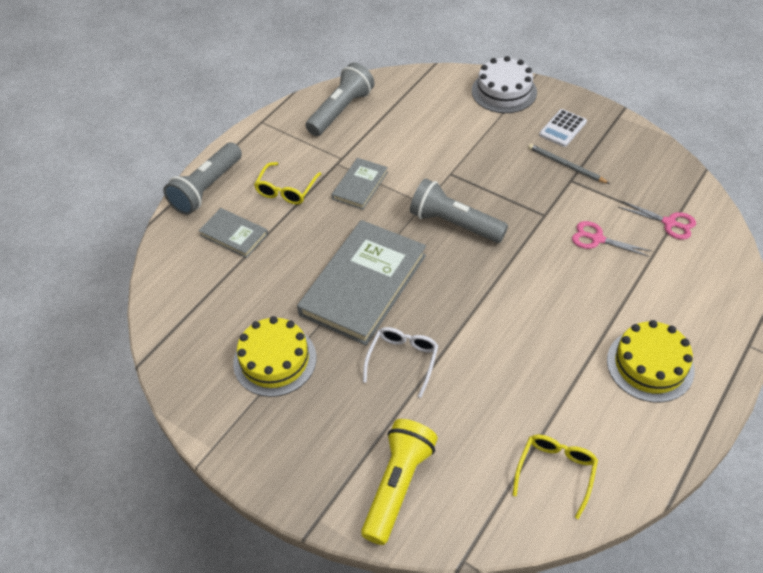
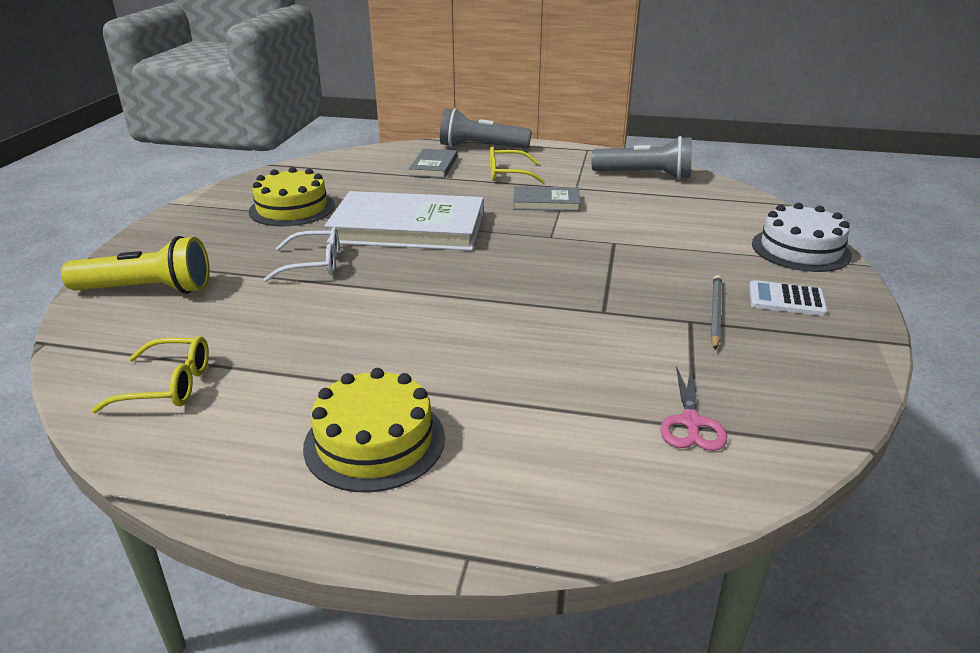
camera: 65 degrees right, 20 degrees down
grey book [297,220,426,345] -> white book [325,191,484,251]
grey flashlight [410,179,508,243] -> none
pink scissors [572,221,651,257] -> none

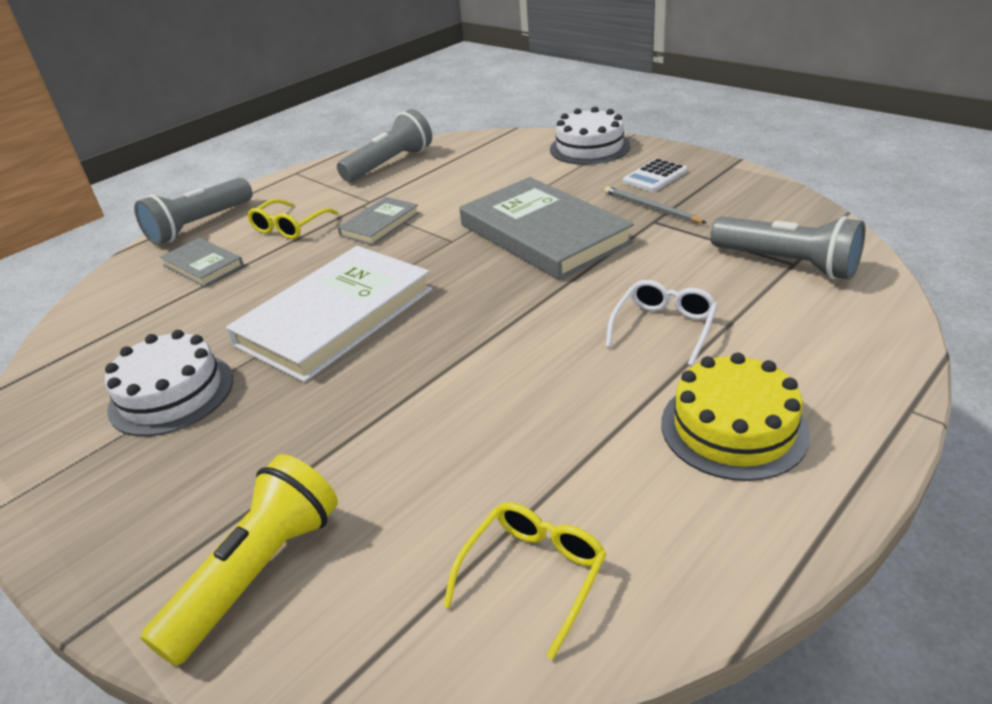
camera: 55 degrees left, 5 degrees up
yellow cake [249,167,335,226] -> white cake [105,330,233,436]
white glasses [264,227,339,282] -> white glasses moved to [606,280,718,366]
pink scissors [660,366,727,451] -> grey flashlight [710,216,865,279]
none -> grey book [459,177,634,280]

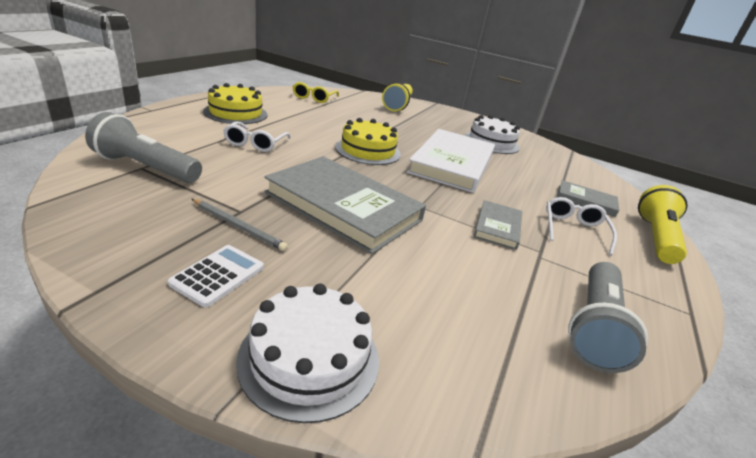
camera: 155 degrees right, 5 degrees down
grey flashlight [134,178,252,245] -> yellow flashlight [638,185,688,264]
yellow glasses [247,199,338,239] -> white glasses [546,197,617,255]
none -> yellow cake [335,118,401,165]

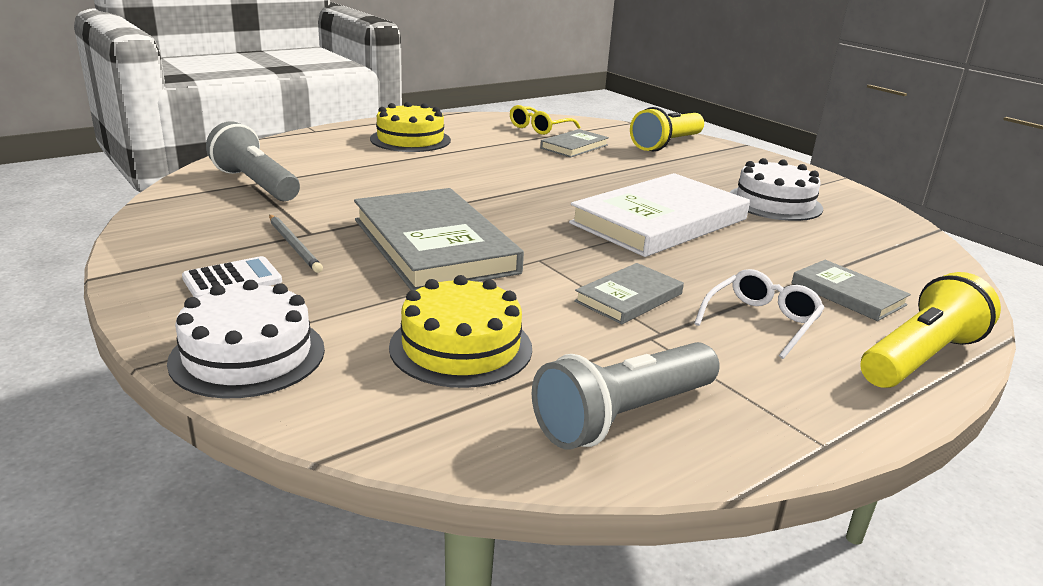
camera: 30 degrees right, 5 degrees down
white glasses [223,121,291,152] -> none
yellow cake [335,118,401,165] -> yellow cake moved to [389,275,532,388]
none -> grey book [540,129,609,157]

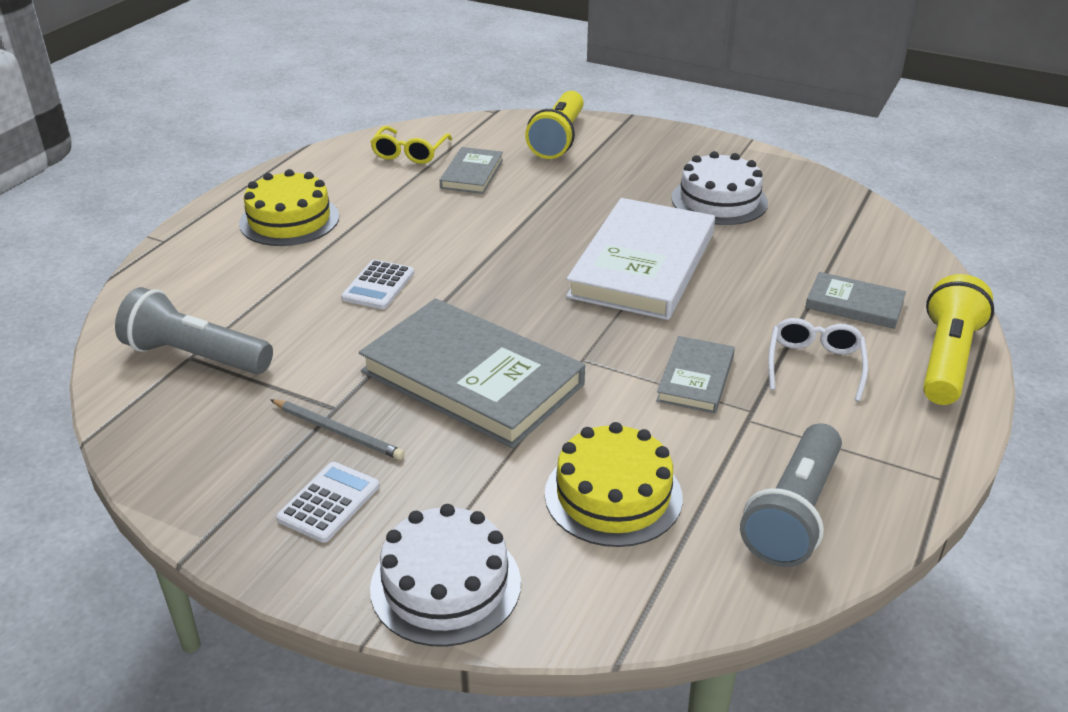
camera: 25 degrees left, 10 degrees up
none -> white calculator [341,260,414,309]

